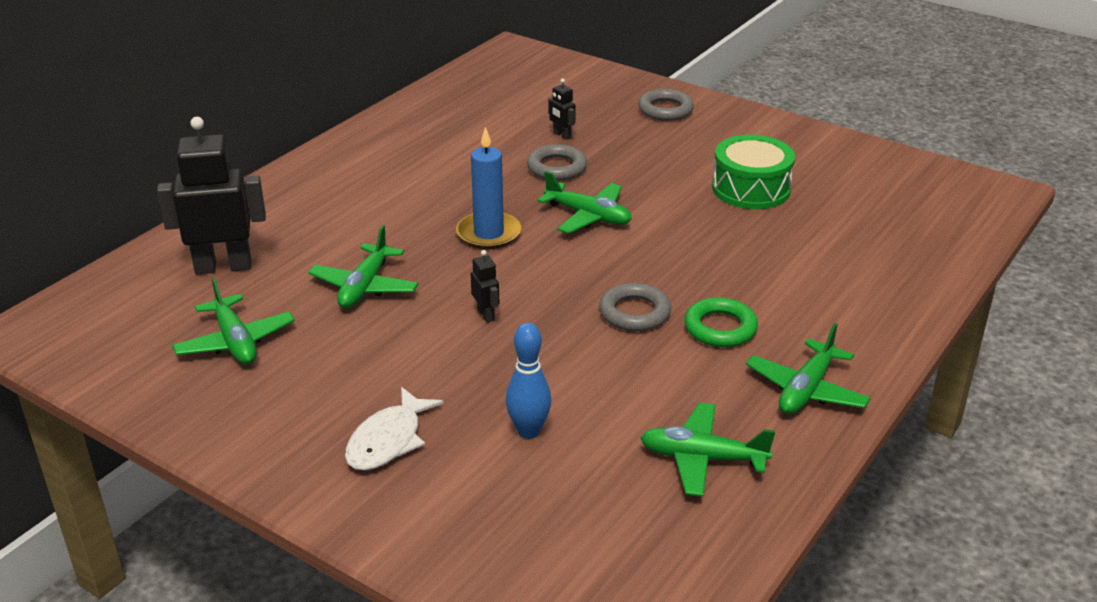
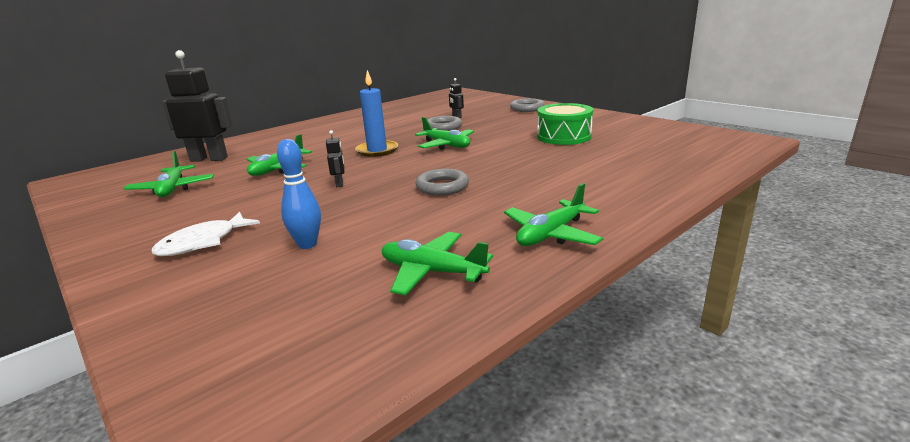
camera: 15 degrees right, 10 degrees down
green ring [685,297,758,347] -> none

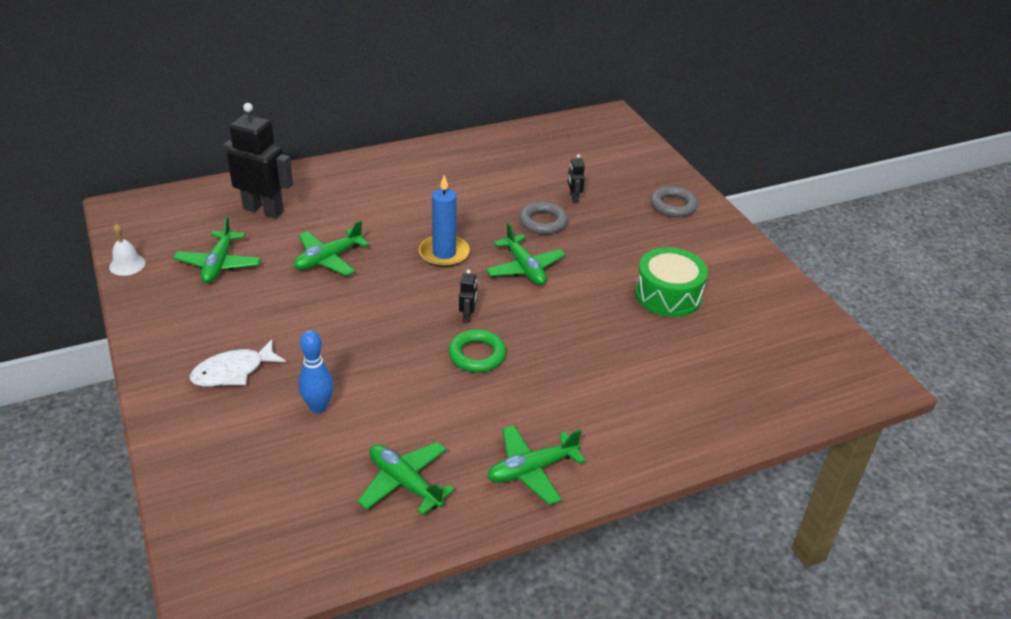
camera: 15 degrees right, 15 degrees up
black robot [326,130,345,187] -> black robot moved to [459,270,477,323]
grey ring [415,169,469,196] -> green ring [448,329,506,372]
none -> white bell [109,224,146,276]

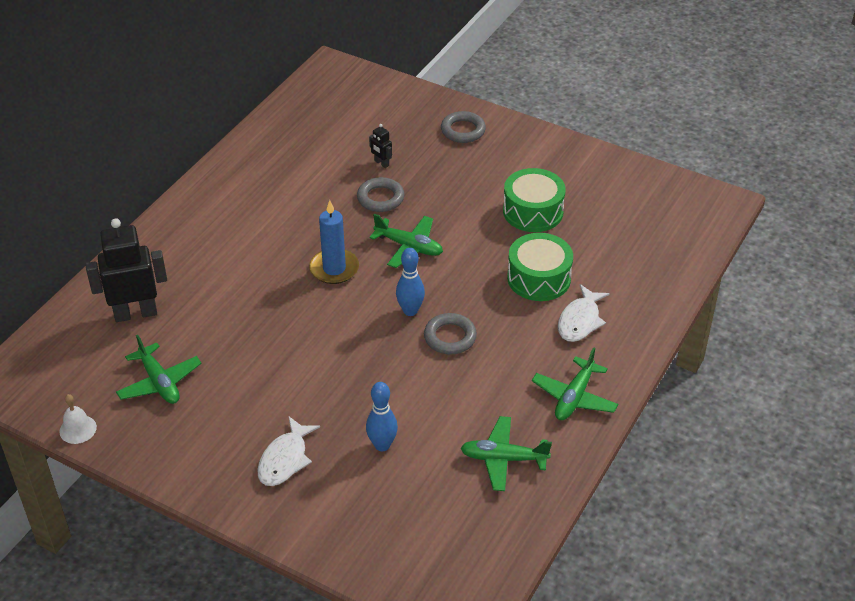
camera: 35 degrees left, 5 degrees up
green plane [293,220,369,276] -> none
green ring [448,329,506,372] -> grey ring [424,313,477,354]
black robot [459,270,477,323] -> blue bowling pin [396,248,425,316]
none -> green drum [507,233,573,301]
none -> white fish [558,284,610,342]

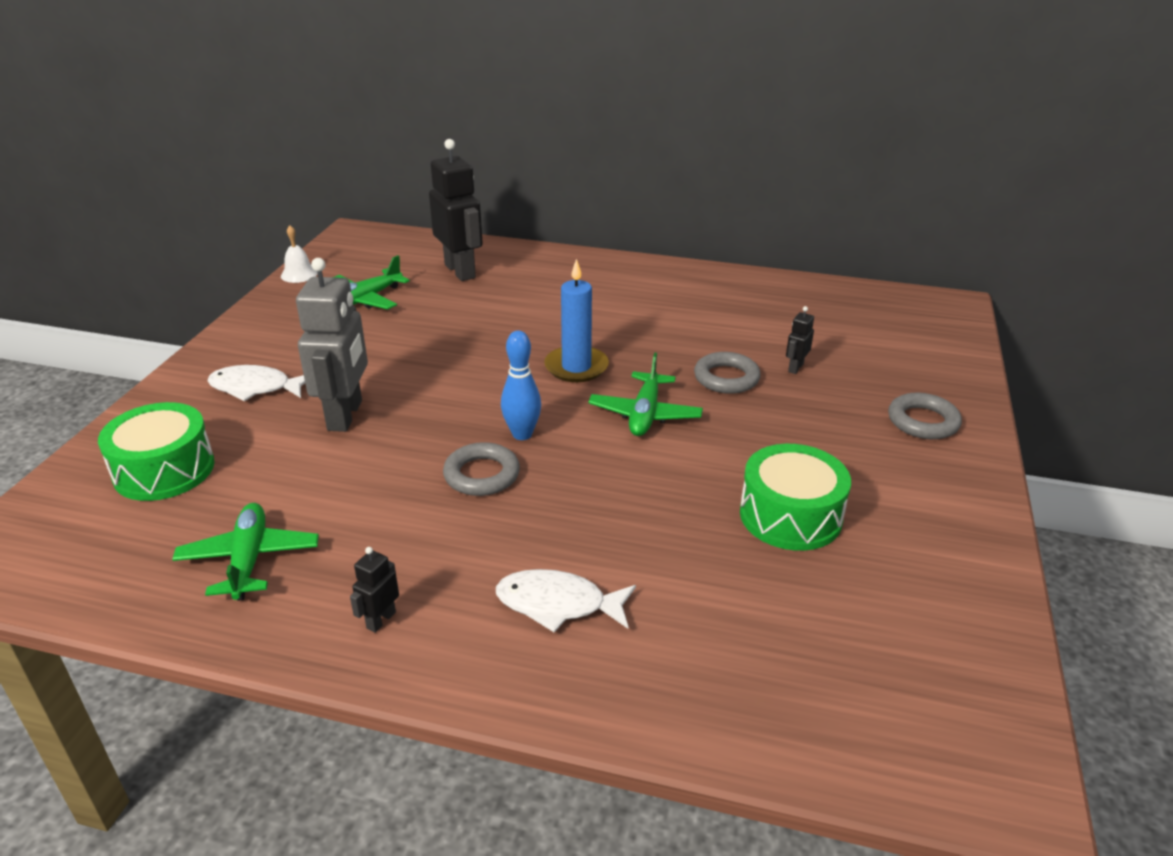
camera: 75 degrees right, 10 degrees down
blue bowling pin [366,382,398,451] -> none
green drum [507,233,573,301] -> green drum moved to [98,402,215,501]
green plane [532,347,618,420] -> black robot [350,547,399,633]
none -> grey robot [296,258,368,432]

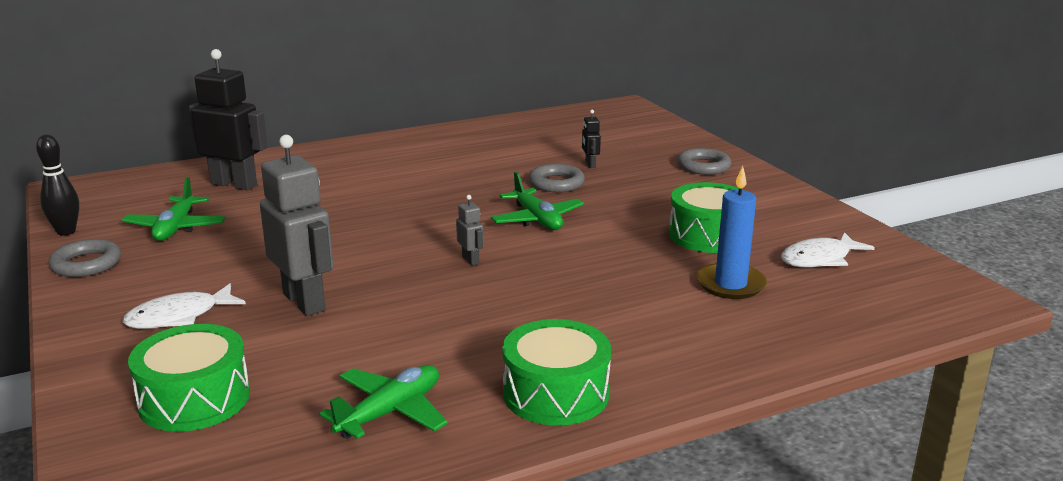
camera: 40 degrees left, 10 degrees down
green plane [172,503,319,601] -> green plane turned 90 degrees clockwise [320,365,447,439]
white bell [281,225,318,283] -> black bowling pin [36,134,79,236]
black robot [350,547,399,633] -> green drum [502,319,611,426]
grey ring [443,442,520,496] -> grey ring moved to [49,239,121,277]
white fish [496,569,636,632] -> white fish moved to [781,232,875,268]
blue bowling pin [501,331,541,440] -> grey robot [456,195,484,266]
blue candle [544,259,609,382] -> blue candle moved to [696,166,767,299]

